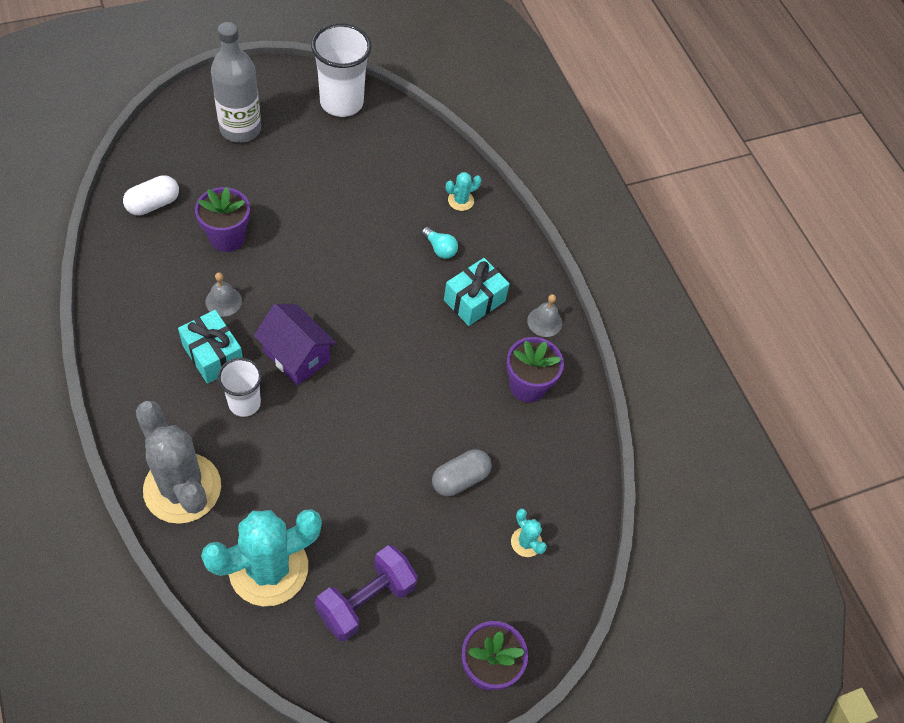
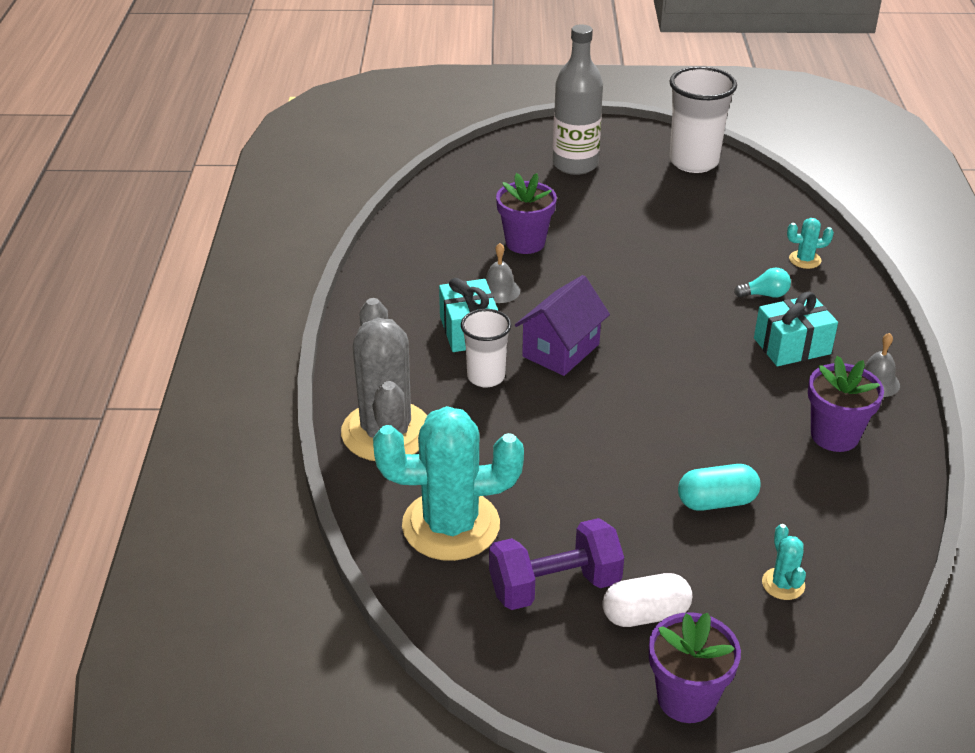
camera: 30 degrees right, 20 degrees down
white capsule [123,175,179,215] -> white capsule moved to [602,573,692,627]
purple house [254,304,337,386] -> purple house turned 60 degrees clockwise [515,275,610,376]
turquoise light bulb [422,227,458,259] -> turquoise light bulb turned 75 degrees counterclockwise [734,268,791,298]
grey capsule [432,449,492,496] -> turquoise capsule [678,464,761,511]

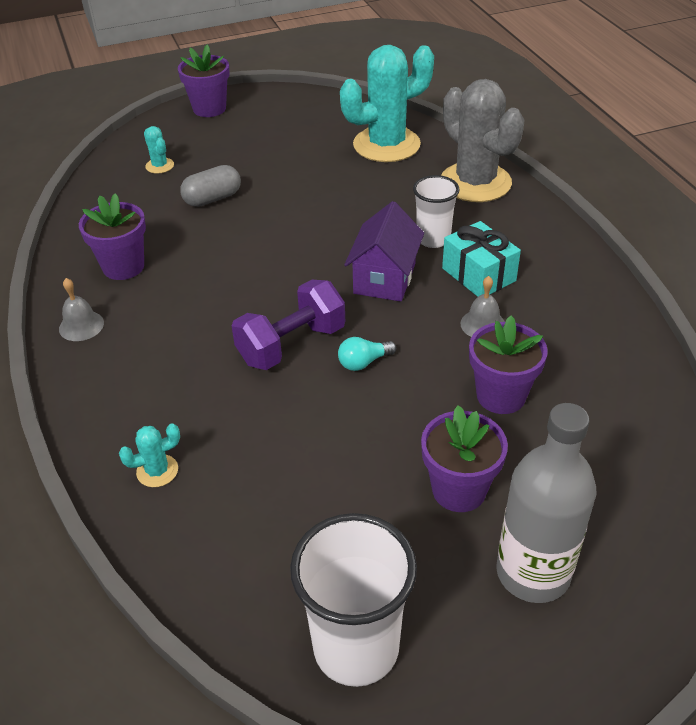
camera: 160 degrees right, 5 degrees up
purple dumbbell [489,518,624,610] -> purple dumbbell moved to [232,280,345,370]
white capsule [602,573,692,627] -> none
turquoise capsule [678,464,761,511] -> grey capsule [180,165,241,207]
turquoise light bulb [734,268,791,298] -> turquoise light bulb moved to [338,337,396,371]
turquoise gift [754,292,838,366] -> none
none -> purple flower pot [421,405,508,512]

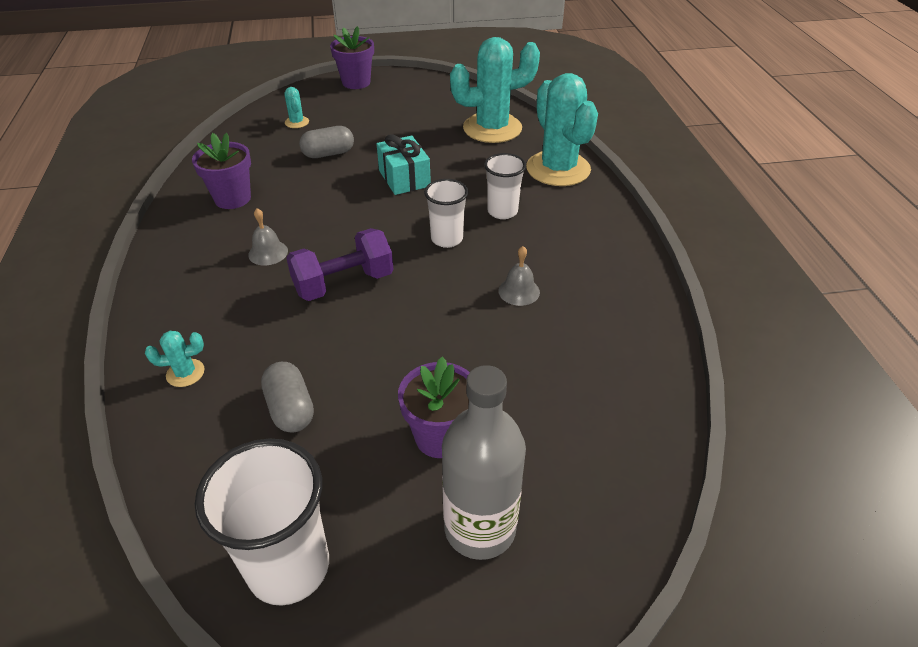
camera: 10 degrees right, 0 degrees up
grey bell [59,278,104,341] -> grey bell moved to [248,208,288,266]
turquoise light bulb [338,337,396,371] -> none
purple house [344,201,424,302] -> white cup [424,179,468,248]
grey cactus [441,79,525,202] -> turquoise cactus [526,73,598,186]
turquoise gift [442,221,521,297] -> turquoise gift moved to [377,134,431,195]
purple flower pot [469,316,548,414] -> none
none -> grey capsule [261,362,314,432]

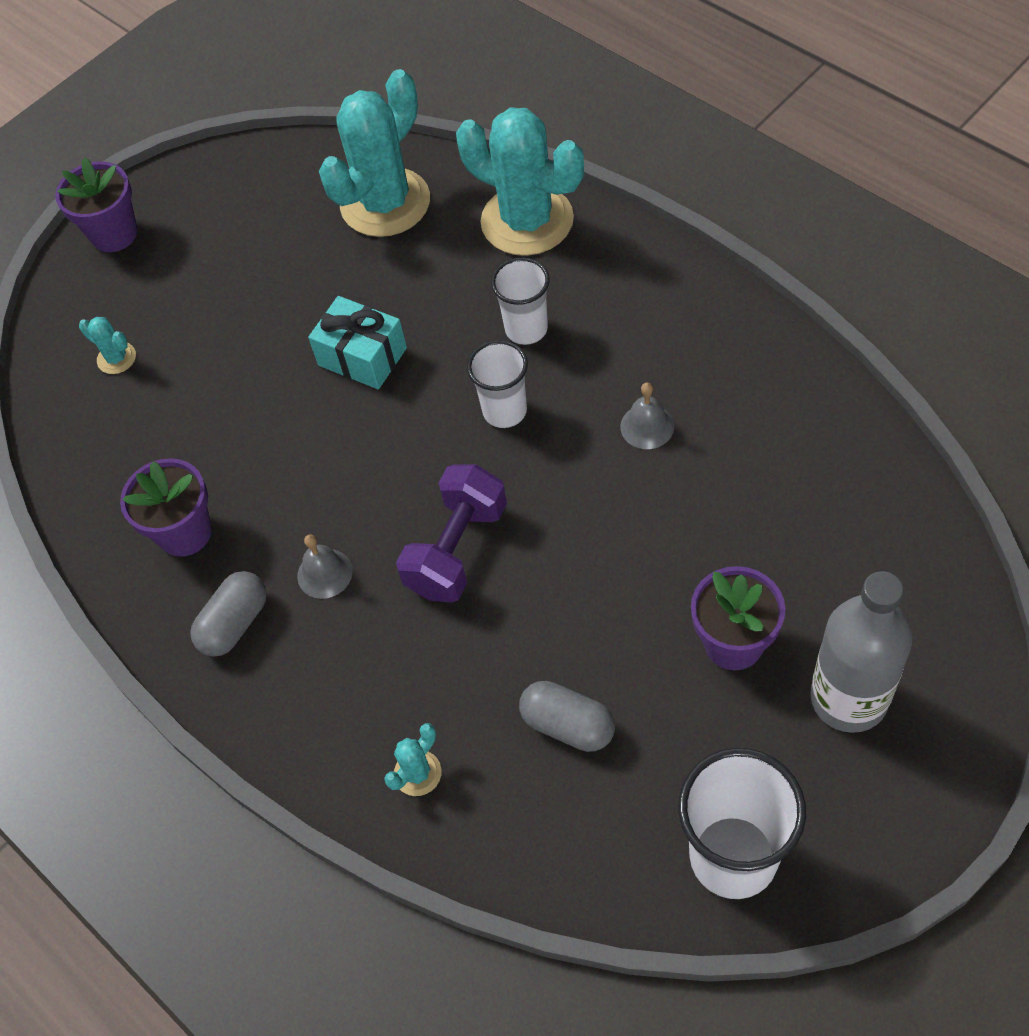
camera: 30 degrees left, 15 degrees up
grey capsule [299,126,354,158] -> grey capsule moved to [190,571,267,657]

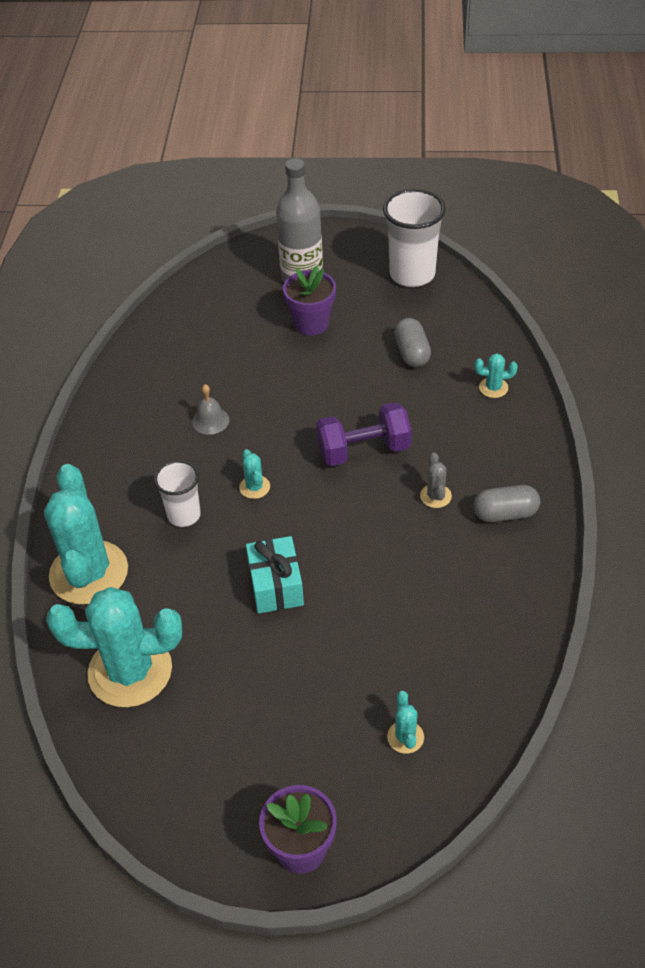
camera: 135 degrees left, 10 degrees down
purple flower pot [120,458,212,557] -> none
grey bell [297,534,353,599] -> grey cactus [420,453,452,508]
white cup [467,340,528,428] -> turquoise cactus [239,449,270,499]

